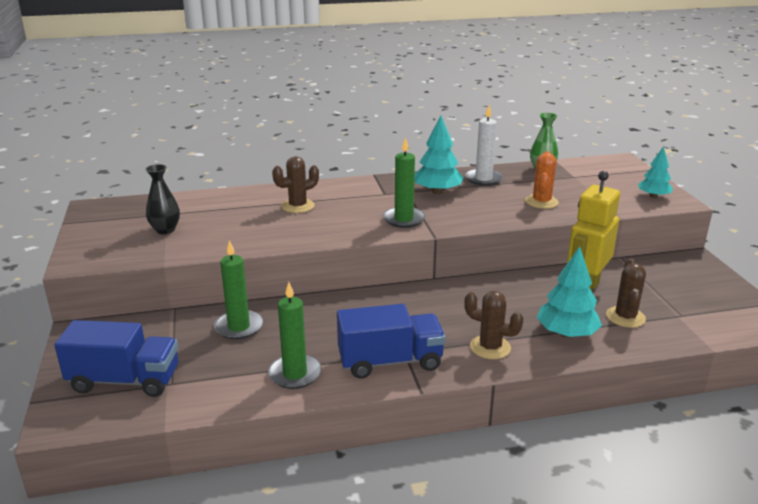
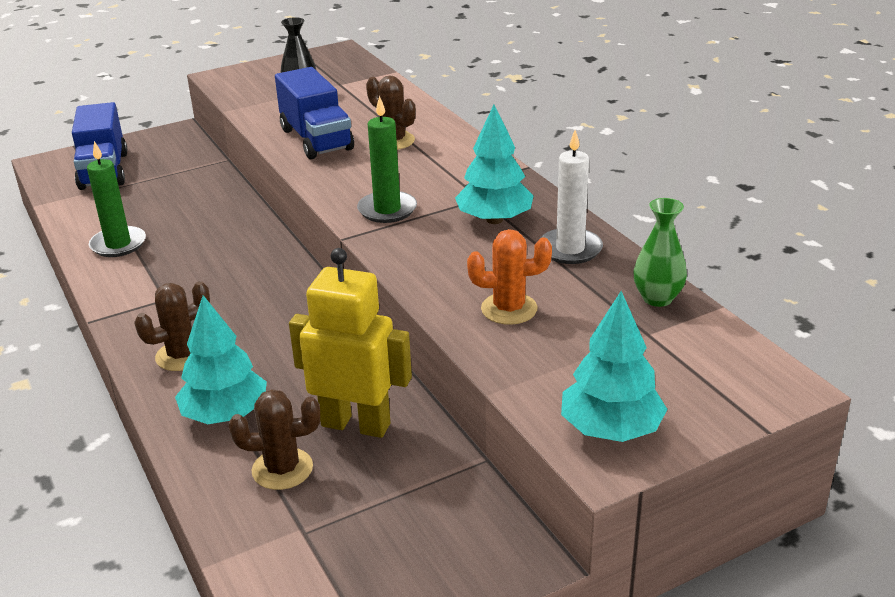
camera: 75 degrees right, 5 degrees up
green candle [214,240,263,340] -> none
blue truck [337,304,446,379] -> blue truck moved to [275,67,354,159]
brown cactus [464,291,524,359] -> brown cactus turned 45 degrees clockwise [134,281,210,371]
turquoise tree [638,146,673,198] -> turquoise tree [561,291,668,442], size x1.52

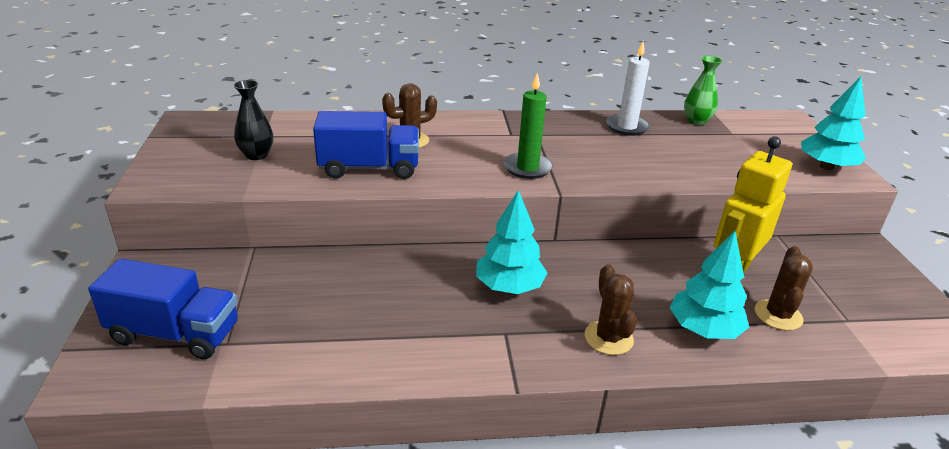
camera: 70 degrees left, 0 degrees up
green candle [87,141,146,257] -> none
turquoise tree [455,105,534,224] -> turquoise tree moved to [476,190,547,294]
orange cactus [467,229,552,325] -> none

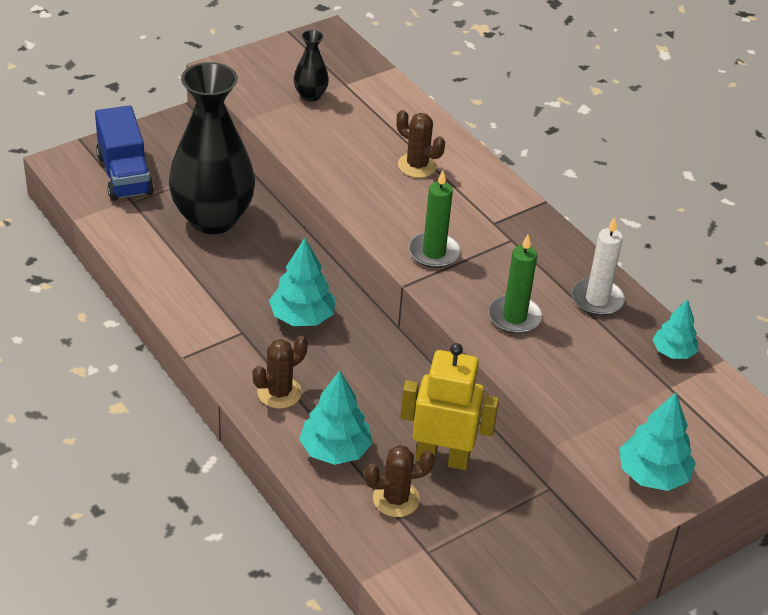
camera: 60 degrees right, 10 degrees up
blue truck [313,111,419,179] -> none
green vase [684,56,723,125] -> turquoise tree [652,299,698,359]
none -> black vase [169,62,255,234]
none -> green candle [488,235,542,334]

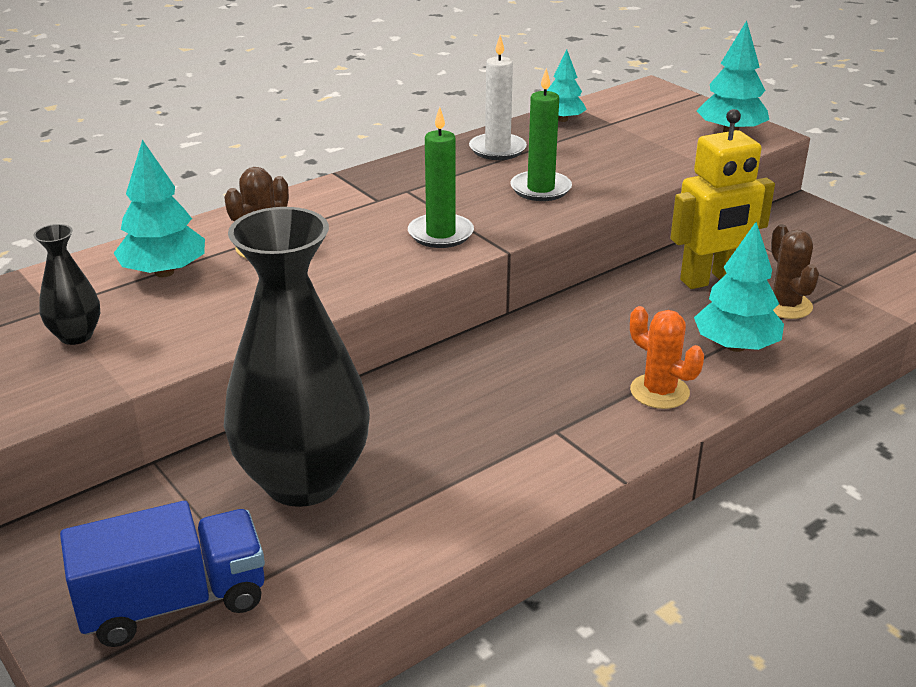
camera: 90 degrees left, 10 degrees down
brown cactus [253,336,308,409] -> orange cactus [630,306,704,409]
turquoise tree [269,238,336,326] -> turquoise tree moved to [114,140,205,277]
yellow robot [400,343,499,470] -> yellow robot turned 120 degrees counterclockwise [670,109,775,289]

